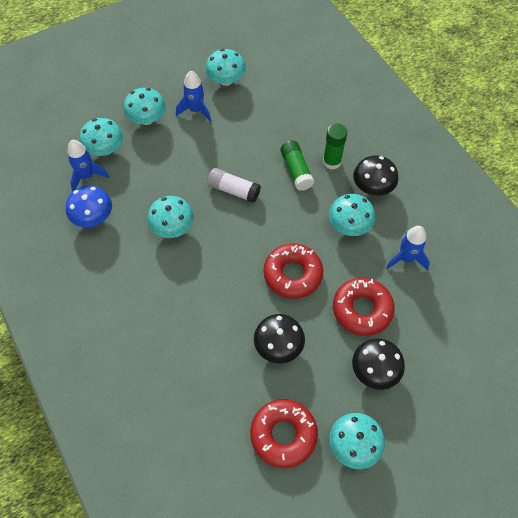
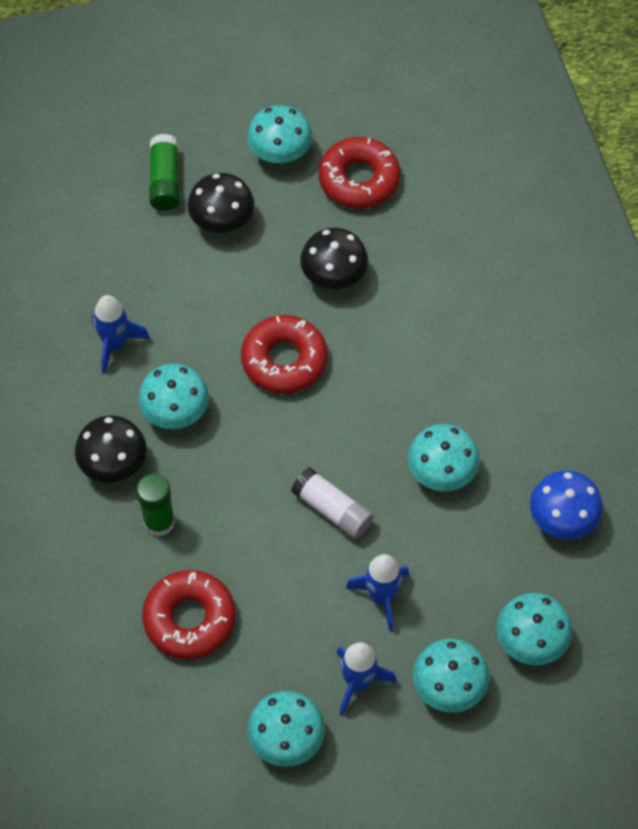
camera: 165 degrees left, 0 degrees up
blue rocket [67,140,109,192] -> blue rocket moved to [346,554,409,631]
green glue stick [280,140,314,191] -> green glue stick moved to [150,134,179,211]
red donut [333,278,395,336] -> red donut moved to [142,570,236,659]

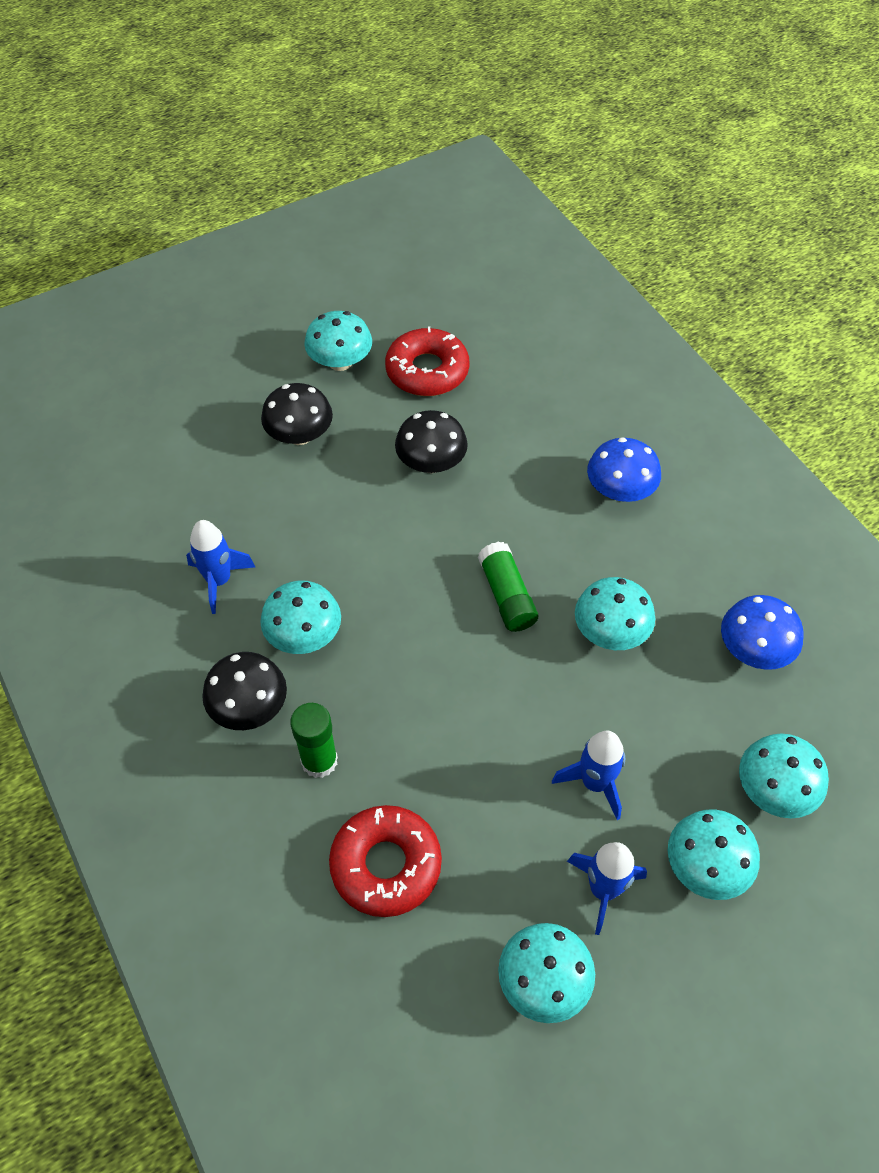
camera: 15 degrees left, 5 degrees down
green glue stick [150,134,179,211] -> green glue stick moved to [478,542,539,632]
red donut [241,315,328,394] -> none
white glue stick [291,467,374,539] -> none
none -> blue mushroom [587,437,661,502]

